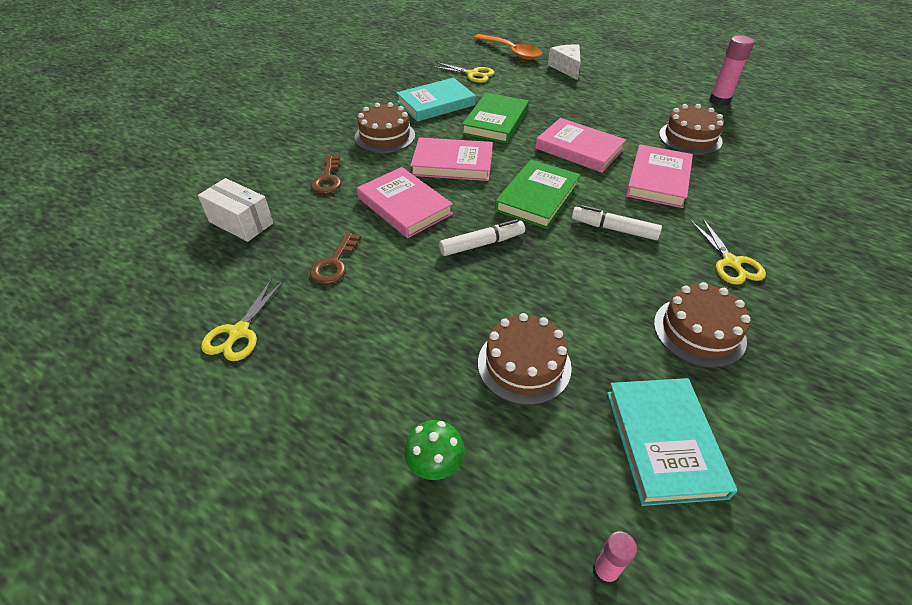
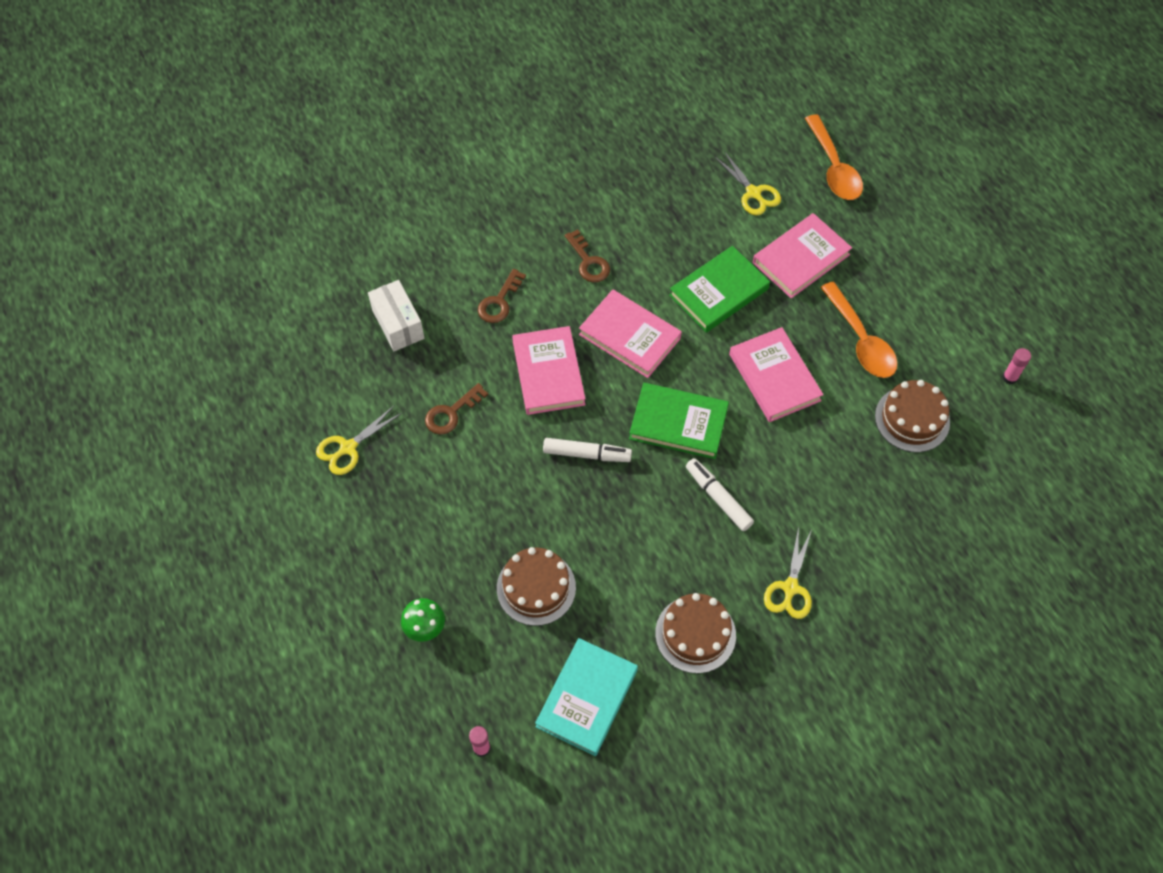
camera: 30 degrees right, 15 degrees up
brown cake [355,102,415,153] -> brown key [565,229,610,282]
turquoise book [396,78,476,122] -> none
green book [495,160,581,229] -> green book turned 45 degrees clockwise [629,383,729,459]
white cheese [548,45,581,80] -> none
pink book [626,145,693,208] -> pink book moved to [753,213,852,298]
pink glue stick [709,35,754,106] -> pink glue stick [1002,348,1031,385], size x0.57
none -> orange spoon [820,282,898,378]

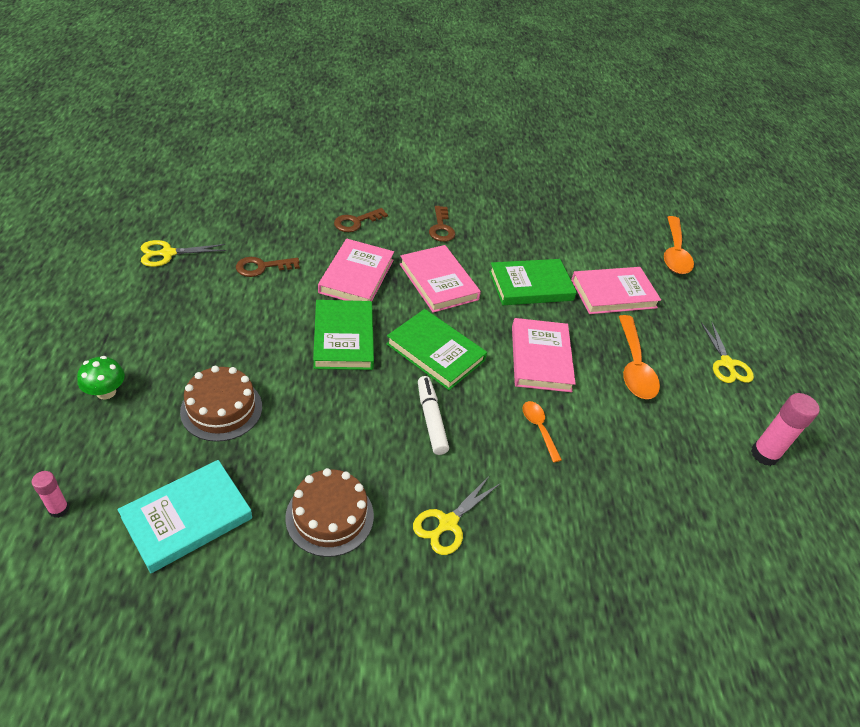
camera: 20 degrees right, 15 degrees down
white box [368,280,425,351] -> none
white marker [543,438,632,462] -> green book [313,300,374,370]
yellow scissors [715,151,781,216] -> yellow scissors moved to [701,322,754,383]
brown cake [875,380,950,452] -> none
pink glue stick [1002,348,1031,385] -> pink glue stick [751,393,820,466], size x1.74
none -> orange spoon [523,401,562,463]

